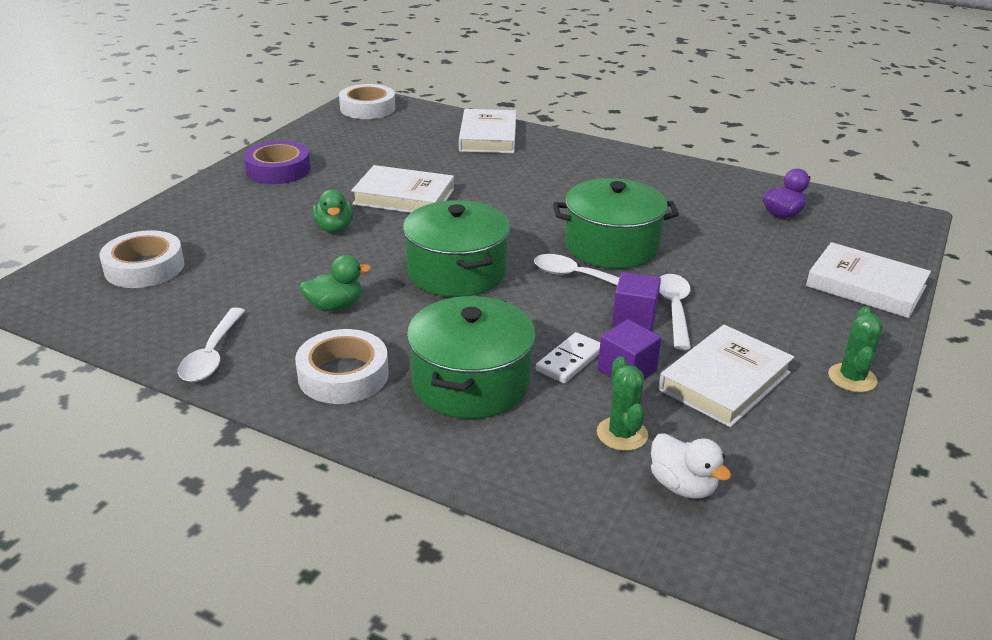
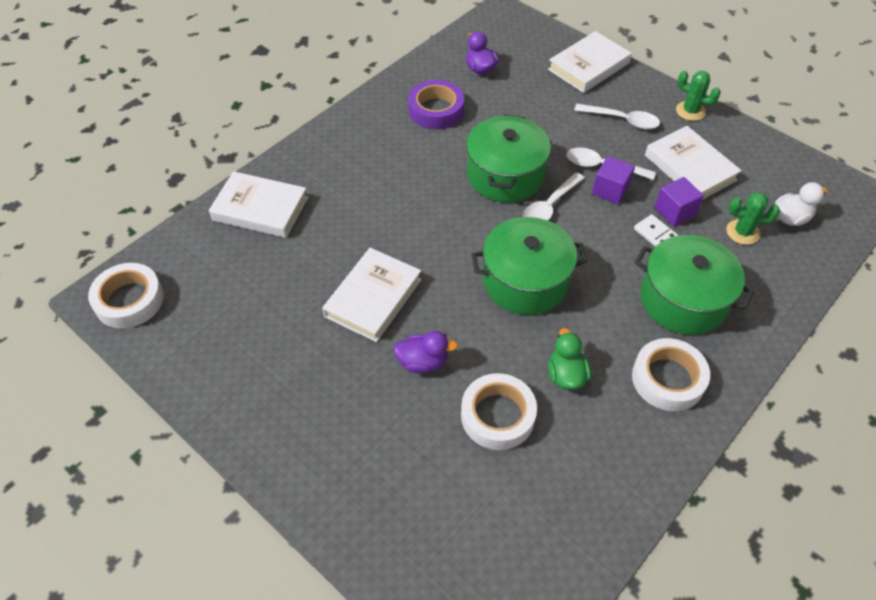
camera: 75 degrees left, 20 degrees up
white tape [99,230,184,288] -> white tape moved to [461,373,537,450]
white spoon [178,308,245,382] -> white spoon moved to [574,104,660,129]
purple tape [244,141,311,184] -> purple tape moved to [408,80,464,129]
green duck [313,189,353,233] -> purple duck [393,331,458,373]

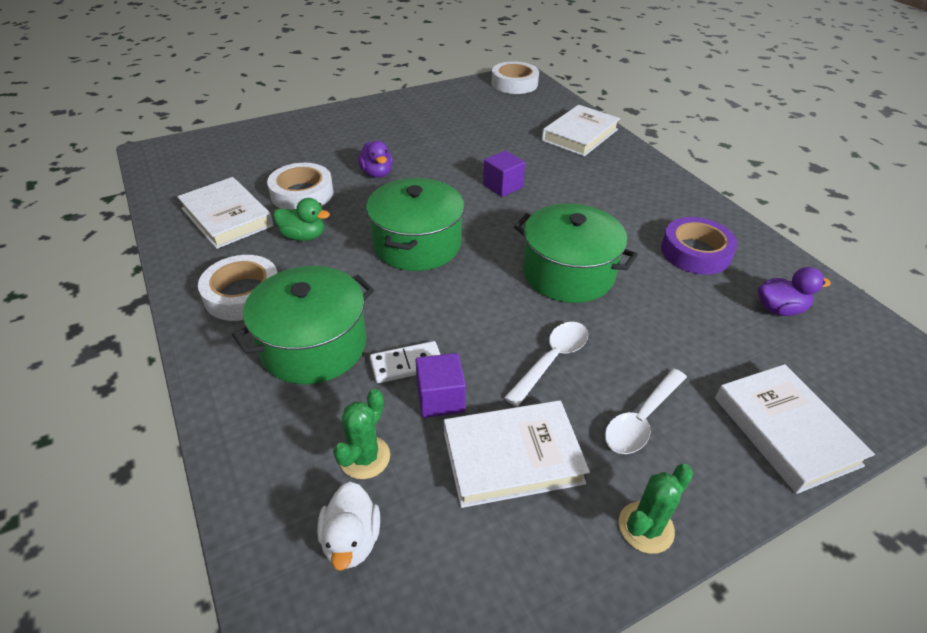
camera: 110 degrees right, 10 degrees down
white book [322,248,422,342] -> white book moved to [177,177,274,249]
purple duck [393,331,458,373] -> purple duck turned 45 degrees counterclockwise [358,141,393,178]
white spoon [522,172,585,221] -> none
purple cube [592,156,635,204] -> purple cube moved to [483,151,525,197]

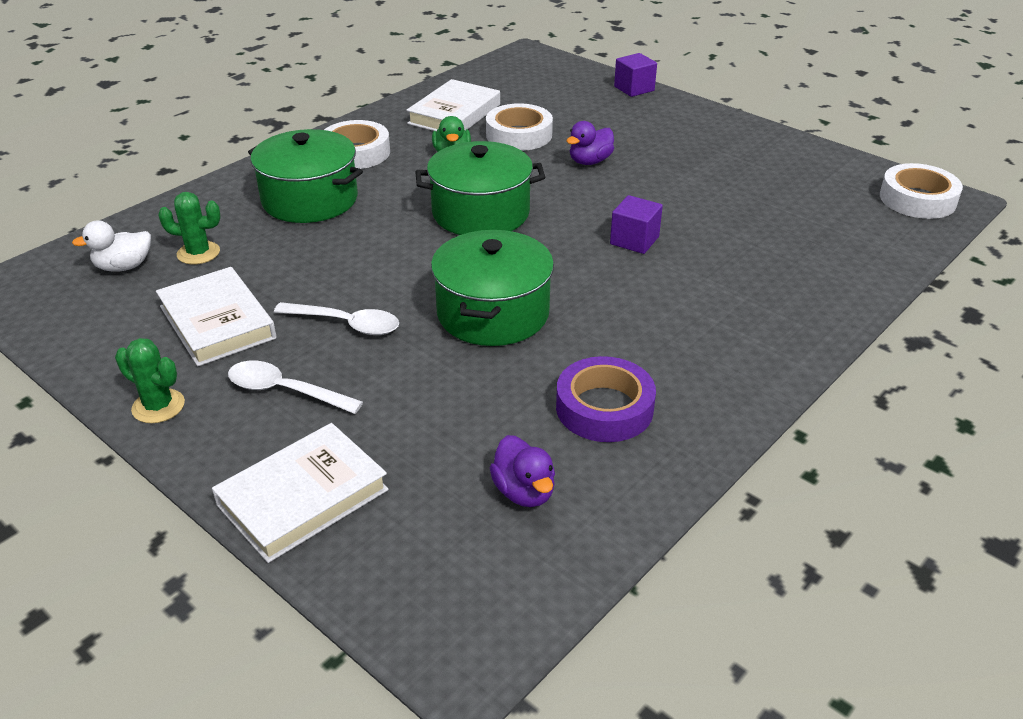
camera: 70 degrees right, 5 degrees down
white domino [370,341,440,383] -> none
purple cube [416,353,466,418] -> purple cube moved to [614,53,657,97]
white book [542,105,620,156] -> none

